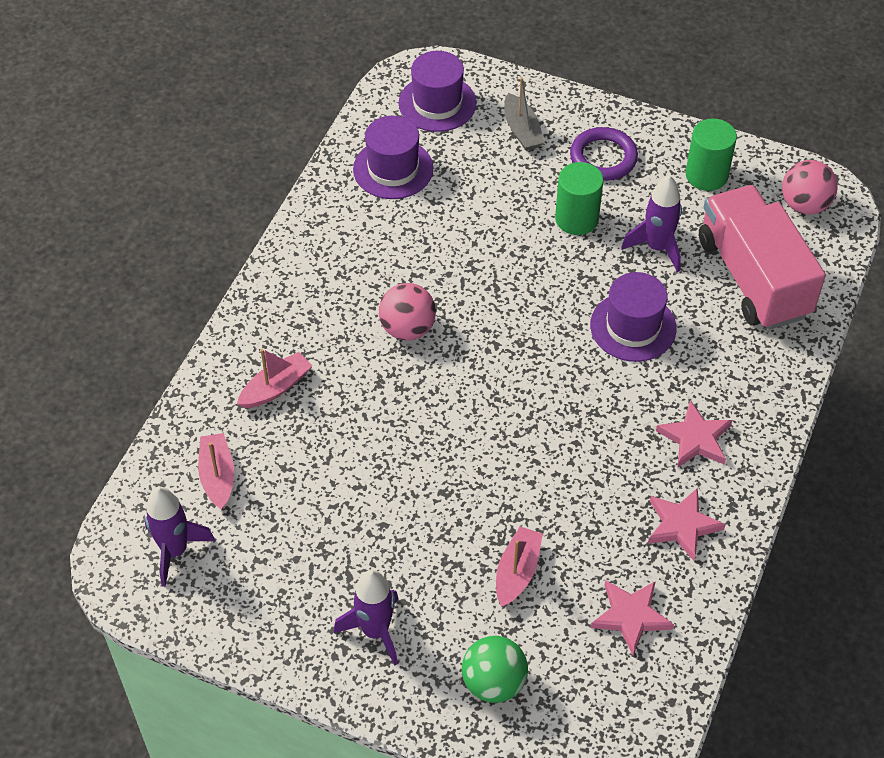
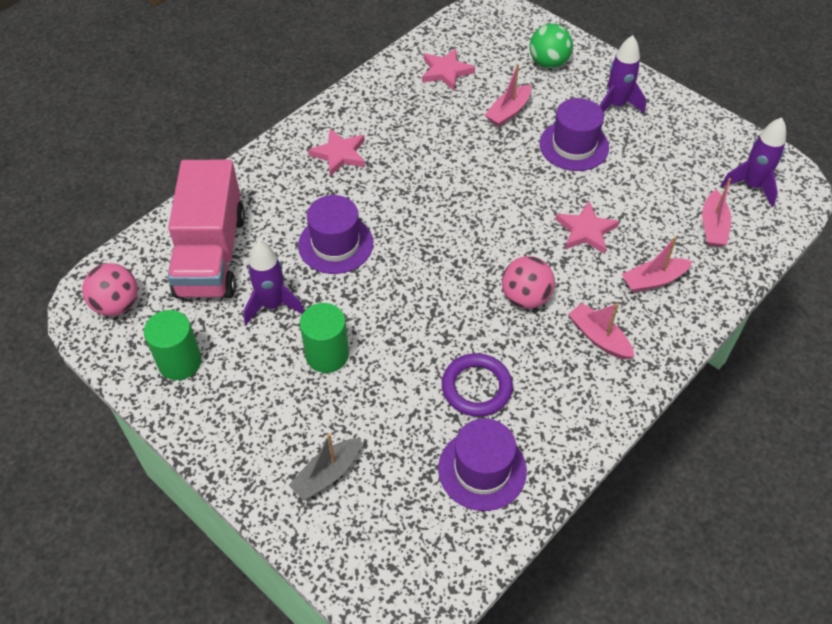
camera: 160 degrees left, 0 degrees up
purple hat [399,51,476,132] -> purple hat moved to [539,98,609,171]
grey boat [504,77,545,151] -> grey boat turned 135 degrees counterclockwise [289,433,361,501]
purple ring [570,127,638,181] -> purple ring moved to [442,353,513,417]
pink star [648,488,726,561] -> pink star moved to [555,201,620,254]
none -> pink boat [568,303,634,360]

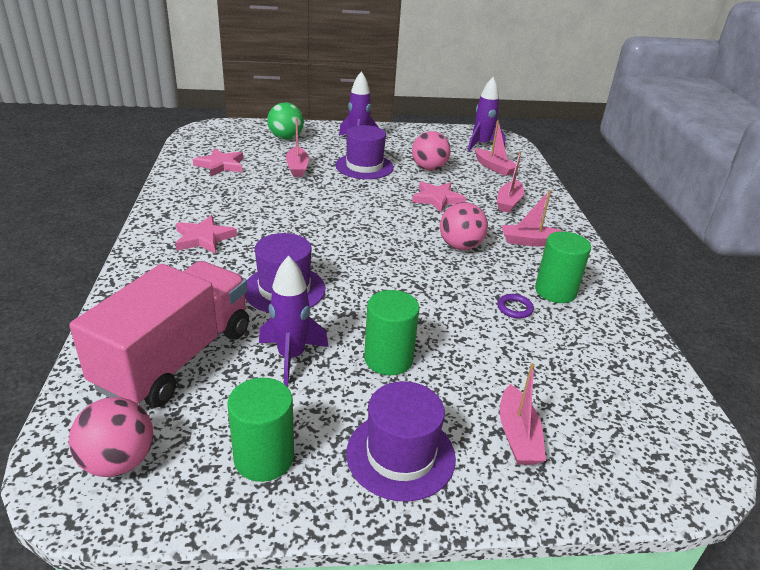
camera: 50 degrees left, 20 degrees down
pink truck [167,160,245,298] -> pink truck turned 105 degrees counterclockwise [69,261,249,407]
grey boat [289,433,361,501] -> pink boat [500,363,546,465]
purple hat [438,418,527,511] -> purple hat moved to [346,381,456,501]
purple ring [442,353,513,417] -> purple ring [497,294,534,319], size x0.52
none -> pink ball [412,131,451,171]
none -> green cylinder [535,231,591,303]

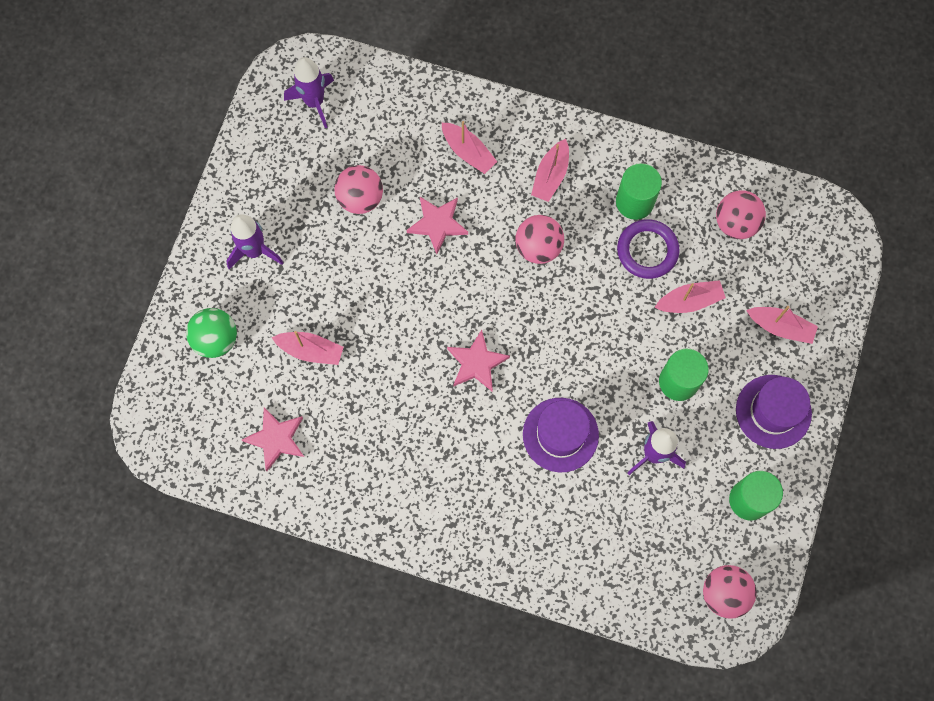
camera: 65 degrees left, 40 degrees up
pink truck [69,261,249,407] -> none
pink star [175,215,237,254] -> pink star moved to [447,330,510,392]
purple hat [335,125,394,179] -> none
pink boat [475,120,519,176] -> pink boat moved to [654,280,726,313]
purple ring [497,294,534,319] -> purple ring [617,219,680,279], size x1.91
none -> pink ball [716,190,766,239]

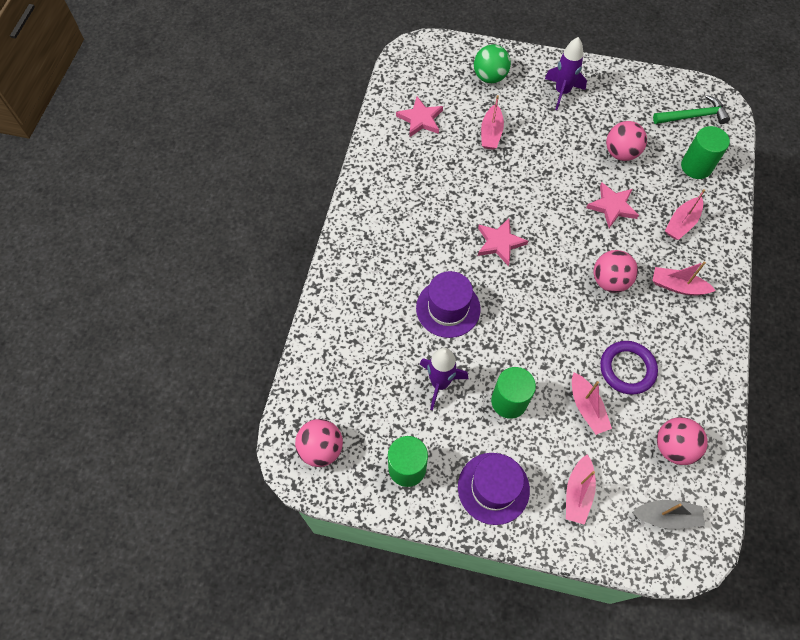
camera: 85 degrees right, 10 degrees down
purple rocket [284,57,334,128] -> green hammer [653,95,730,124]
green cylinder [616,163,662,220] -> green cylinder moved to [681,126,730,179]
none -> grey boat [632,500,705,529]

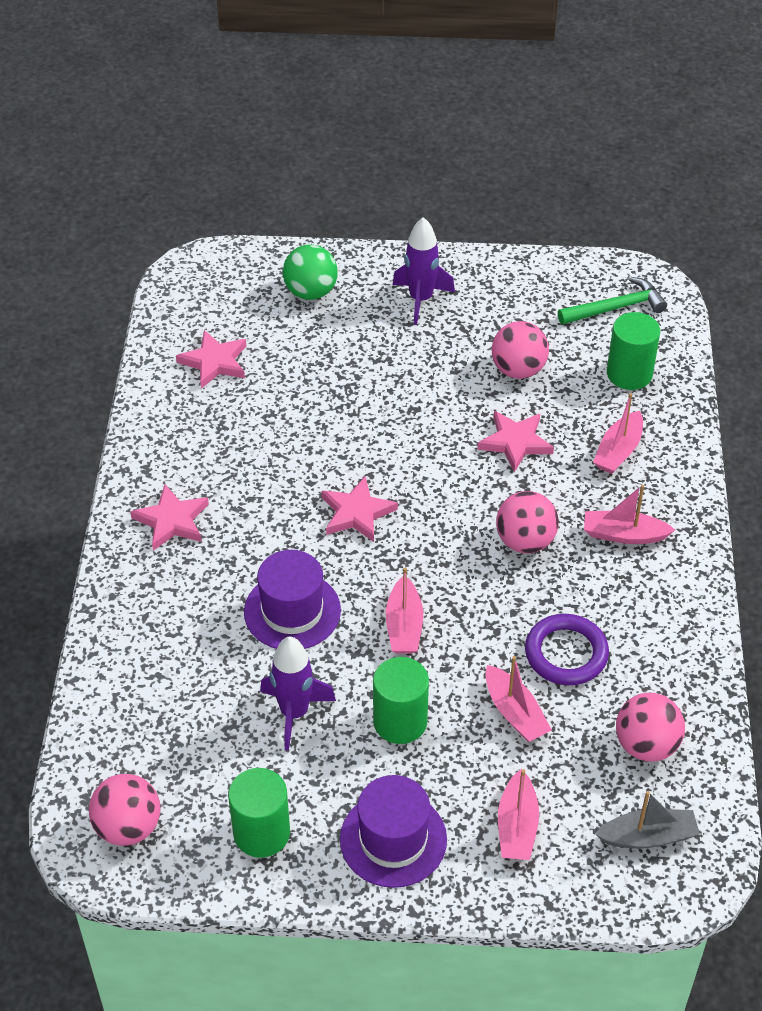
camera: 10 degrees left, 15 degrees down
pink boat [481,95,504,150] -> pink boat moved to [386,567,423,653]
none -> pink star [130,484,209,551]

